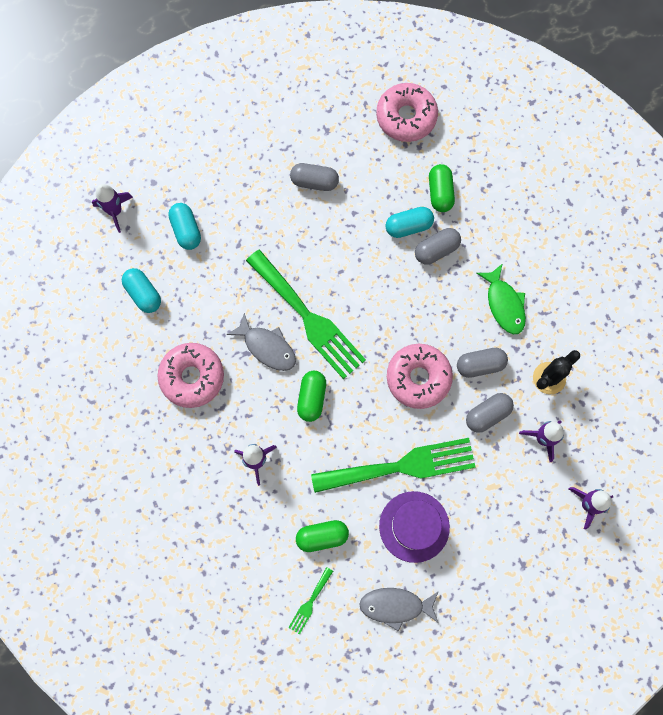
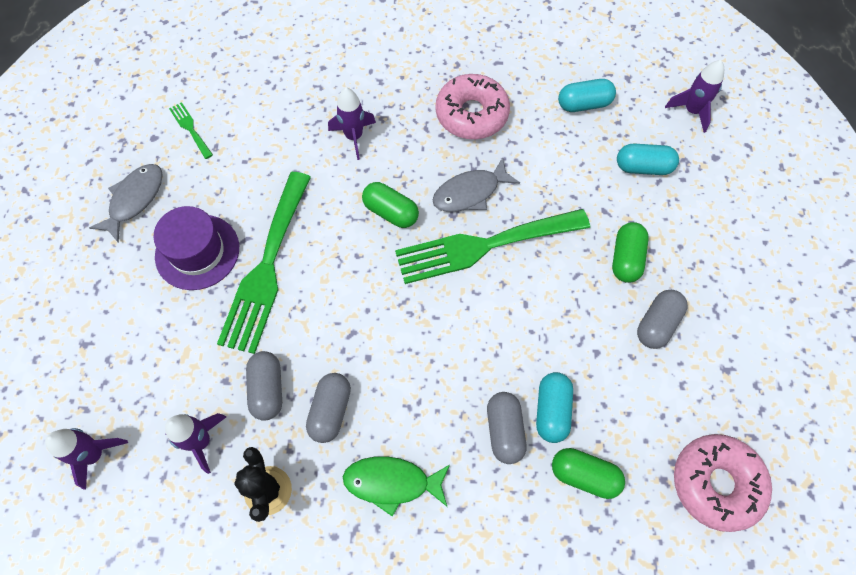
camera: 115 degrees right, 10 degrees down
green capsule [296,520,349,552] -> green capsule moved to [612,222,649,283]
pink donut [387,344,453,409] -> none

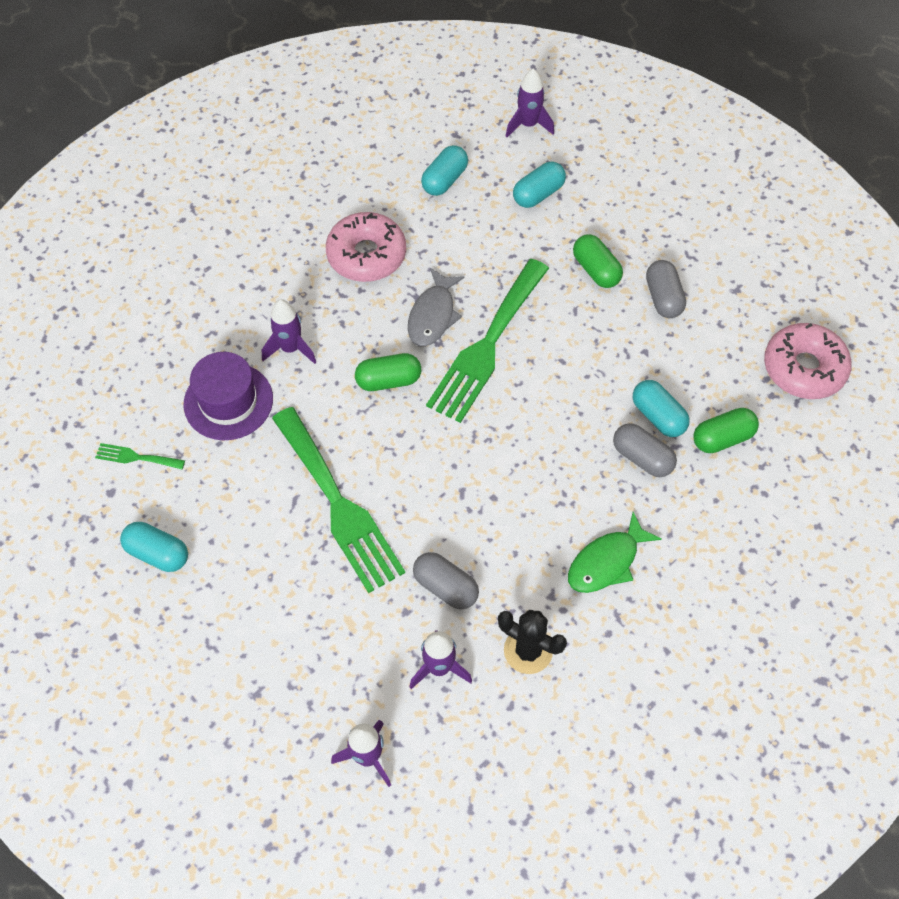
camera: 45 degrees left, 5 degrees down
grey fish [89,164,163,243] -> turquoise capsule [120,522,188,572]
purple hat [153,206,239,290] -> purple hat moved to [184,352,273,440]
grey capsule [306,373,351,443] -> none

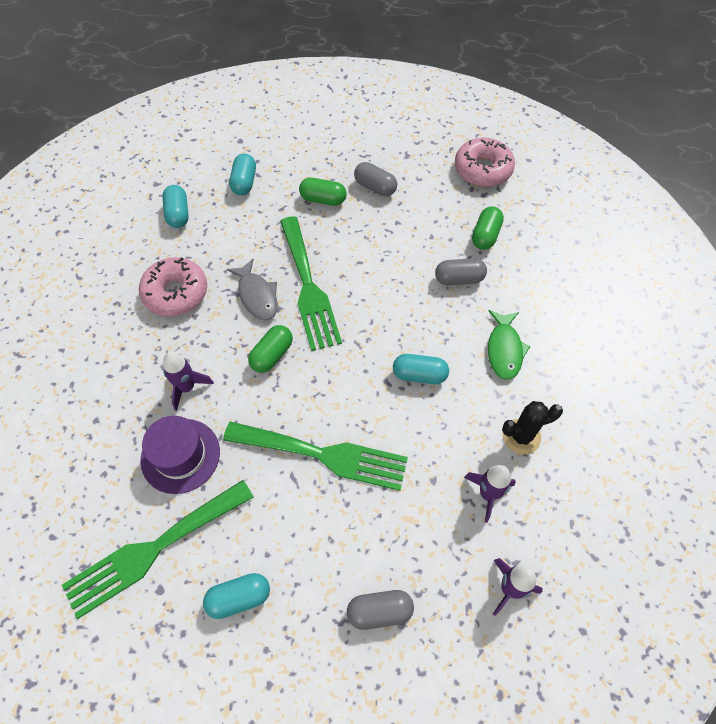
camera: 45 degrees left, 0 degrees up
green fork [95,443,185,469] -> green fork [62,480,254,619], size x2.40
grey capsule [413,552,479,609] -> grey capsule moved to [347,590,414,630]
purple rocket [506,69,554,137] -> none
turquoise capsule [633,380,690,437] -> turquoise capsule moved to [393,354,449,384]

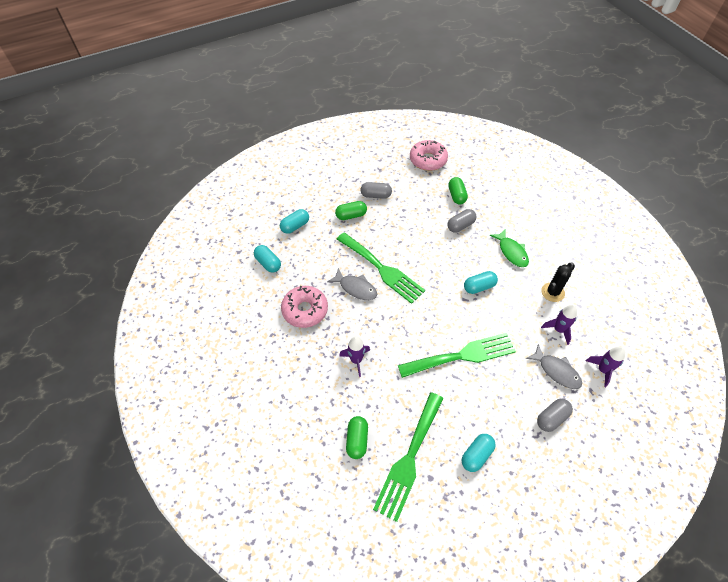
camera: 30 degrees left, 5 degrees down
purple hat [140,416,220,494] -> none
turquoise capsule [229,153,256,195] -> turquoise capsule turned 75 degrees clockwise [280,209,309,234]
green capsule [248,325,293,373] -> green capsule moved to [346,416,368,459]
none -> grey fish [526,344,582,389]

